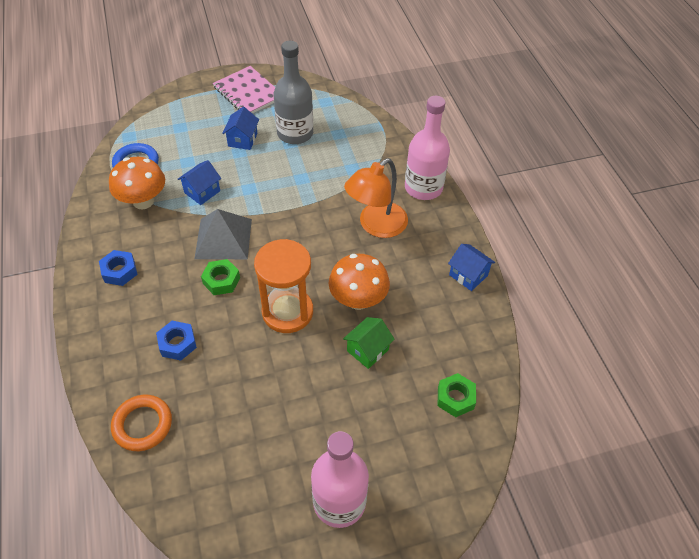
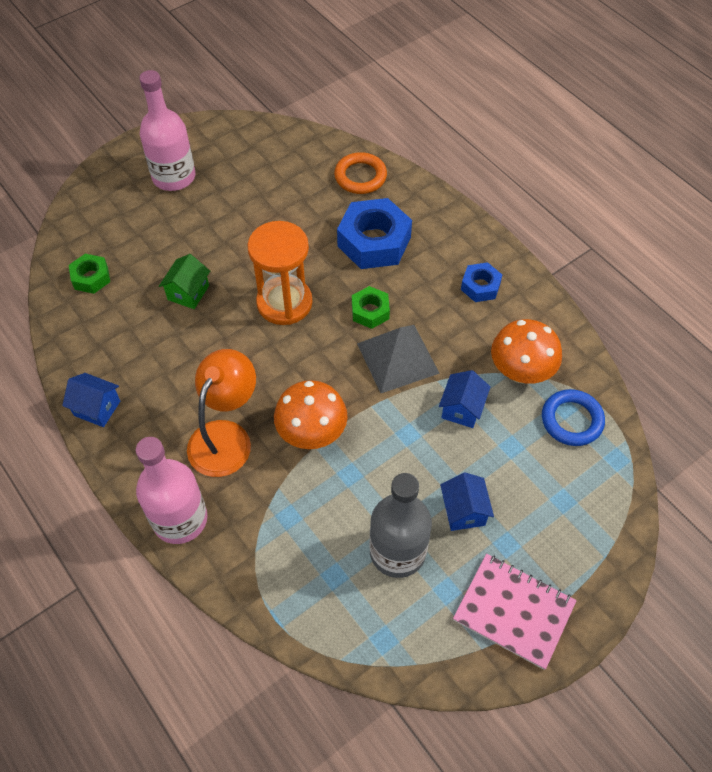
camera: 160 degrees right, 5 degrees up
blue nut [156,321,197,361] -> blue nut [337,198,412,269], size x1.87
orange mushroom [328,254,390,310] -> orange mushroom moved to [274,380,348,449]

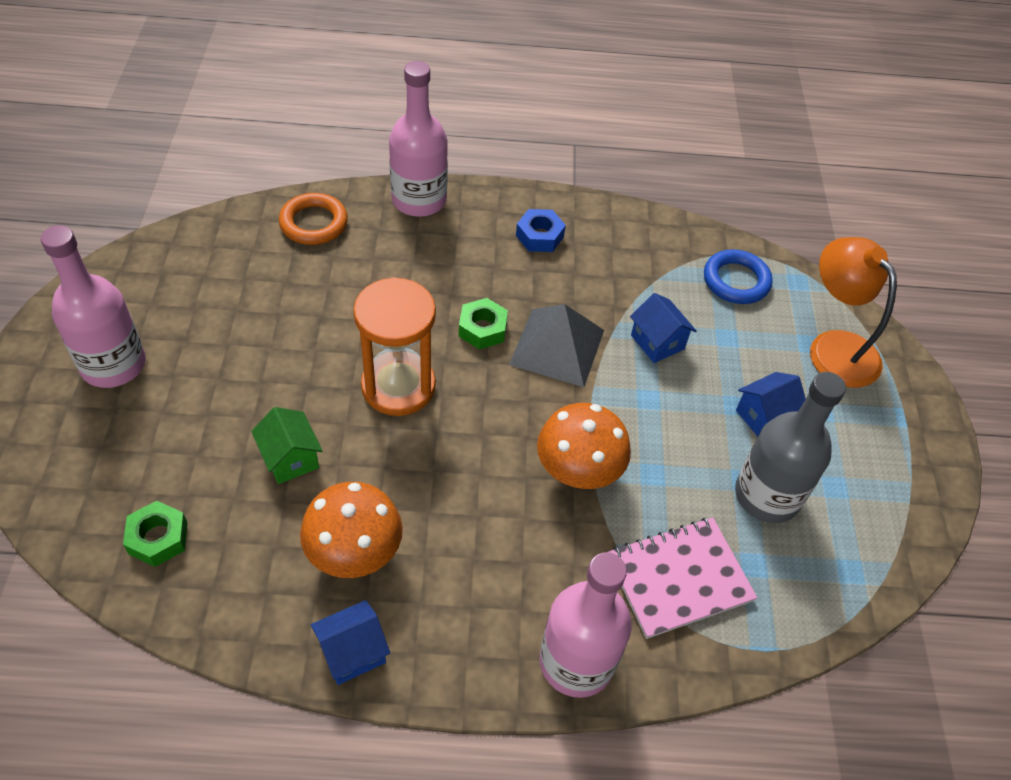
camera: 55 degrees left, 5 degrees down
orange lamp [187,349,256,477] -> orange lamp moved to [810,237,897,388]
blue nut [337,198,412,269] -> none
blue house [440,472,494,531] -> blue house turned 60 degrees counterclockwise [736,372,806,437]
pink notebook [453,554,577,670] -> pink notebook moved to [608,517,757,639]
orange mushroom [491,319,562,384] -> orange mushroom moved to [300,482,403,578]
none -> pink bottle [389,61,448,217]

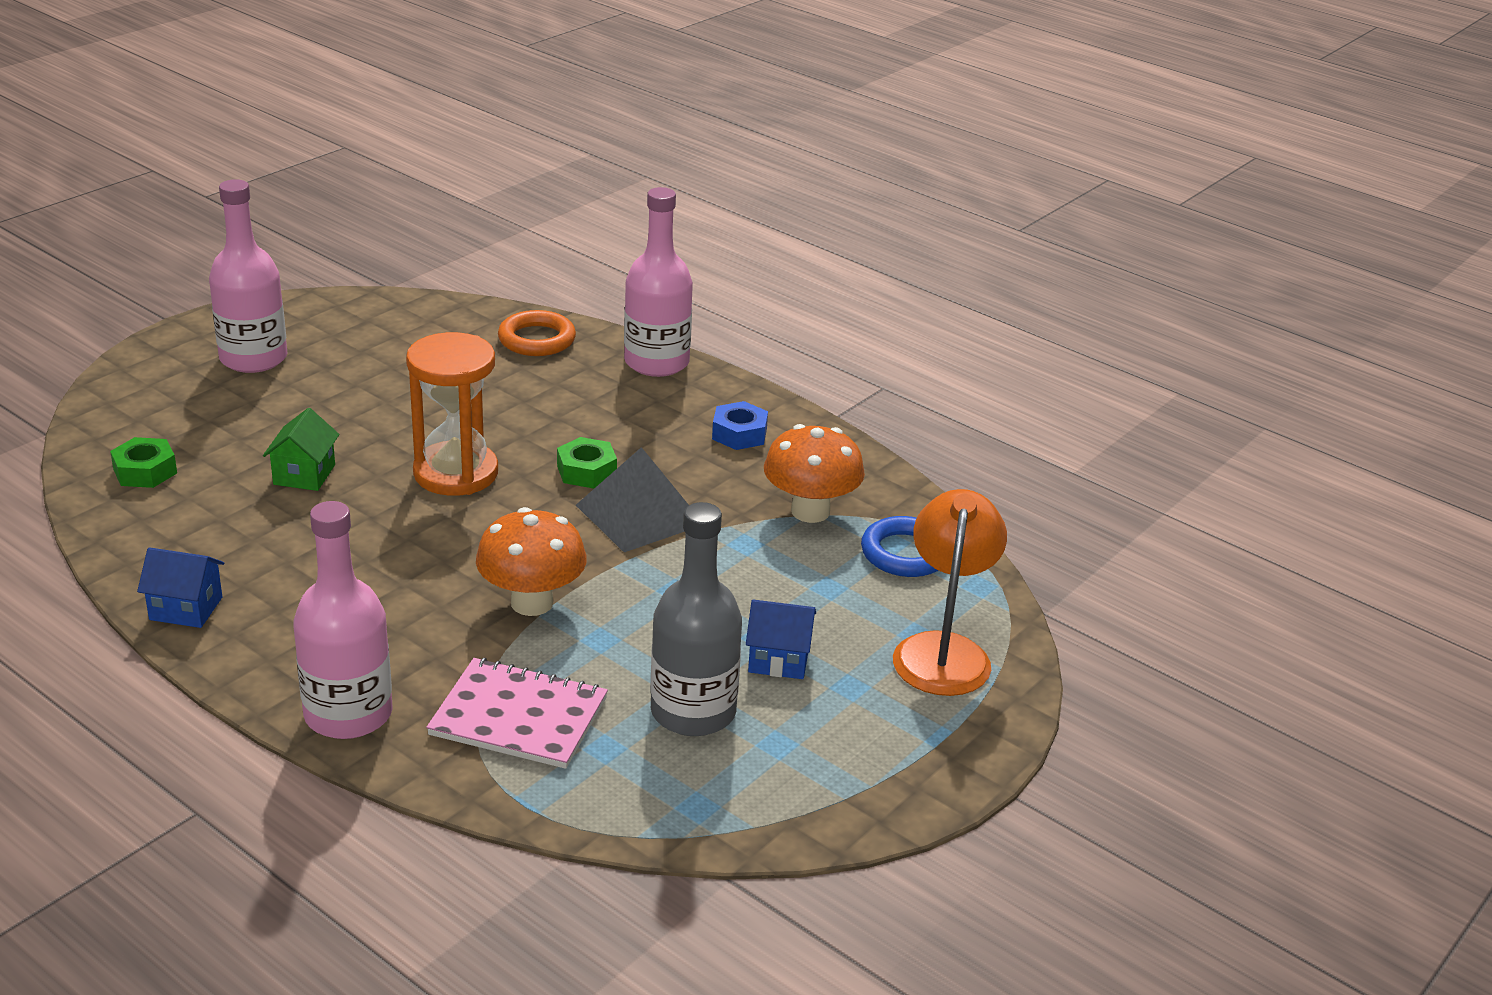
camera: 40 degrees right, 20 degrees down
orange mushroom [300,482,403,578] -> orange mushroom moved to [764,424,865,523]
blue house [630,293,697,363] -> none

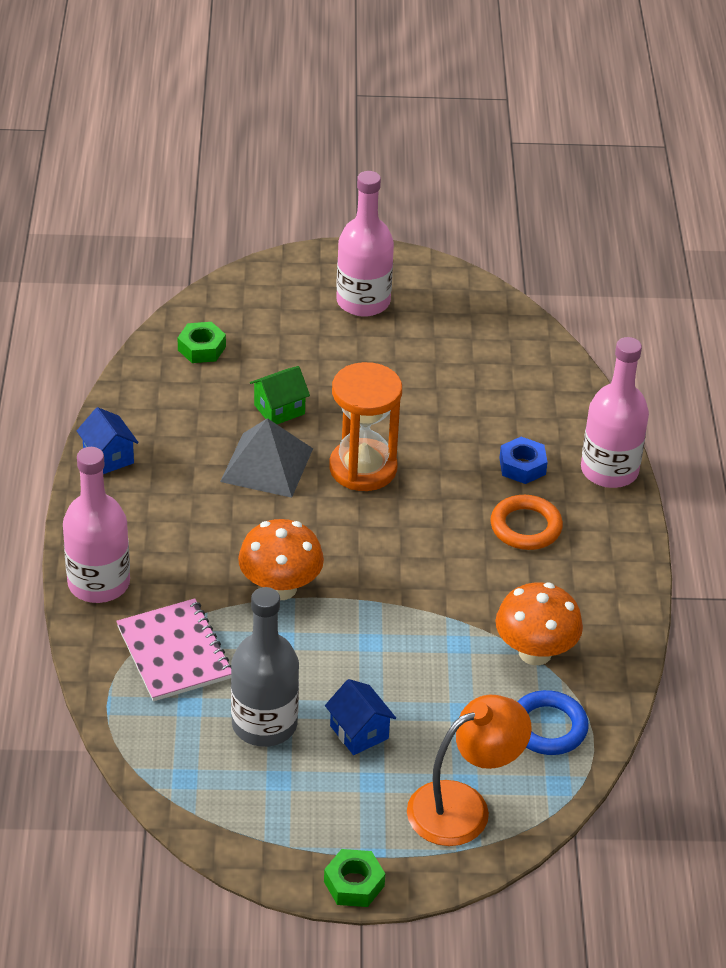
camera: 50 degrees right, 10 degrees up
orange ring [498,310,576,356] -> orange ring moved to [490,495,563,550]
green nut [557,437,617,489] -> green nut moved to [324,849,385,907]
grey pyramid [576,447,689,552] -> grey pyramid moved to [220,418,313,498]
blue nut [712,401,768,450] -> blue nut moved to [499,437,548,484]

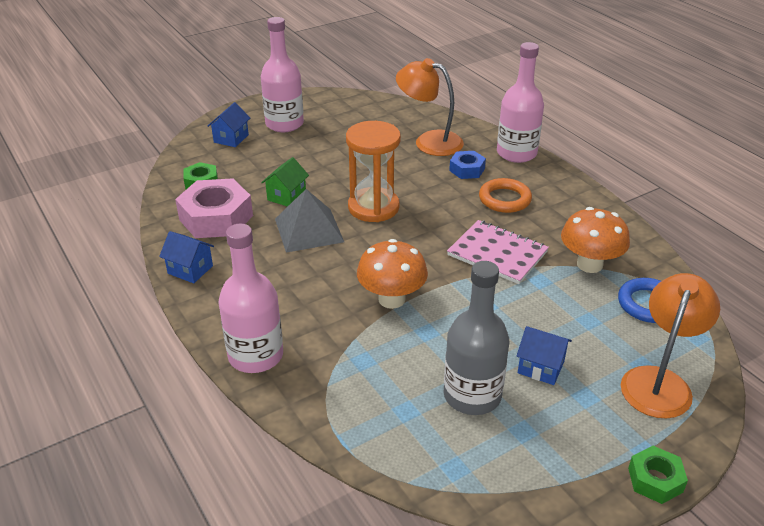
camera: 30 degrees left, 5 degrees down
pink notebook [116,598,231,701] -> pink notebook moved to [447,220,549,284]
none -> pink nut [175,178,253,238]
none -> blue house [208,102,250,147]
none -> orange lamp [396,58,464,156]

